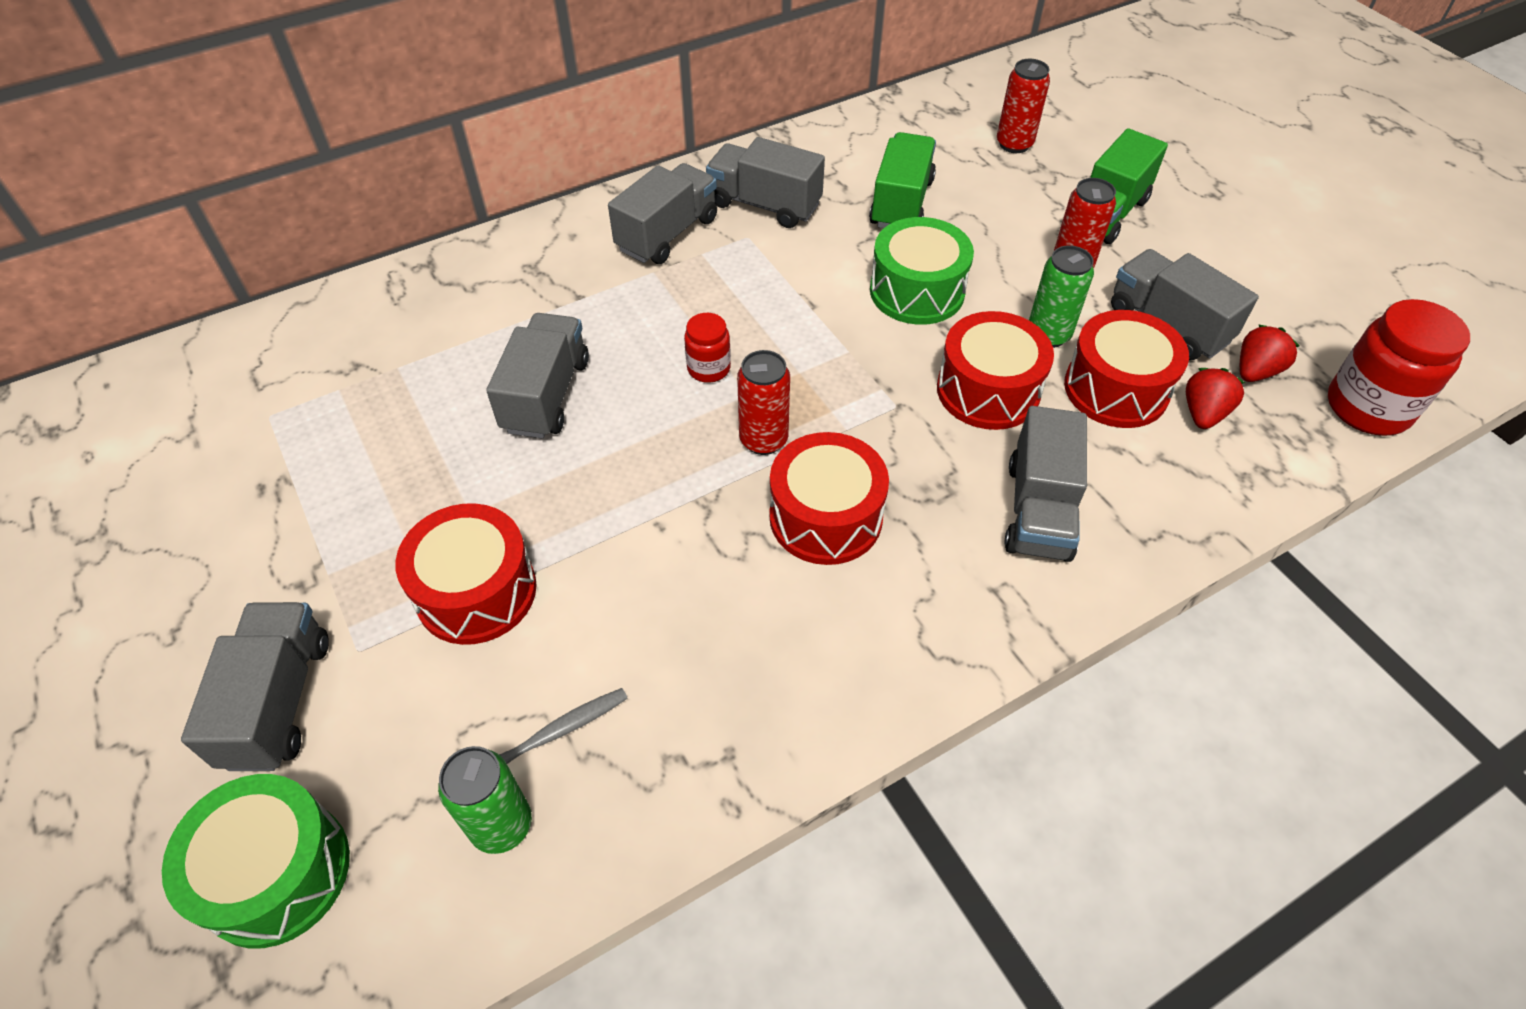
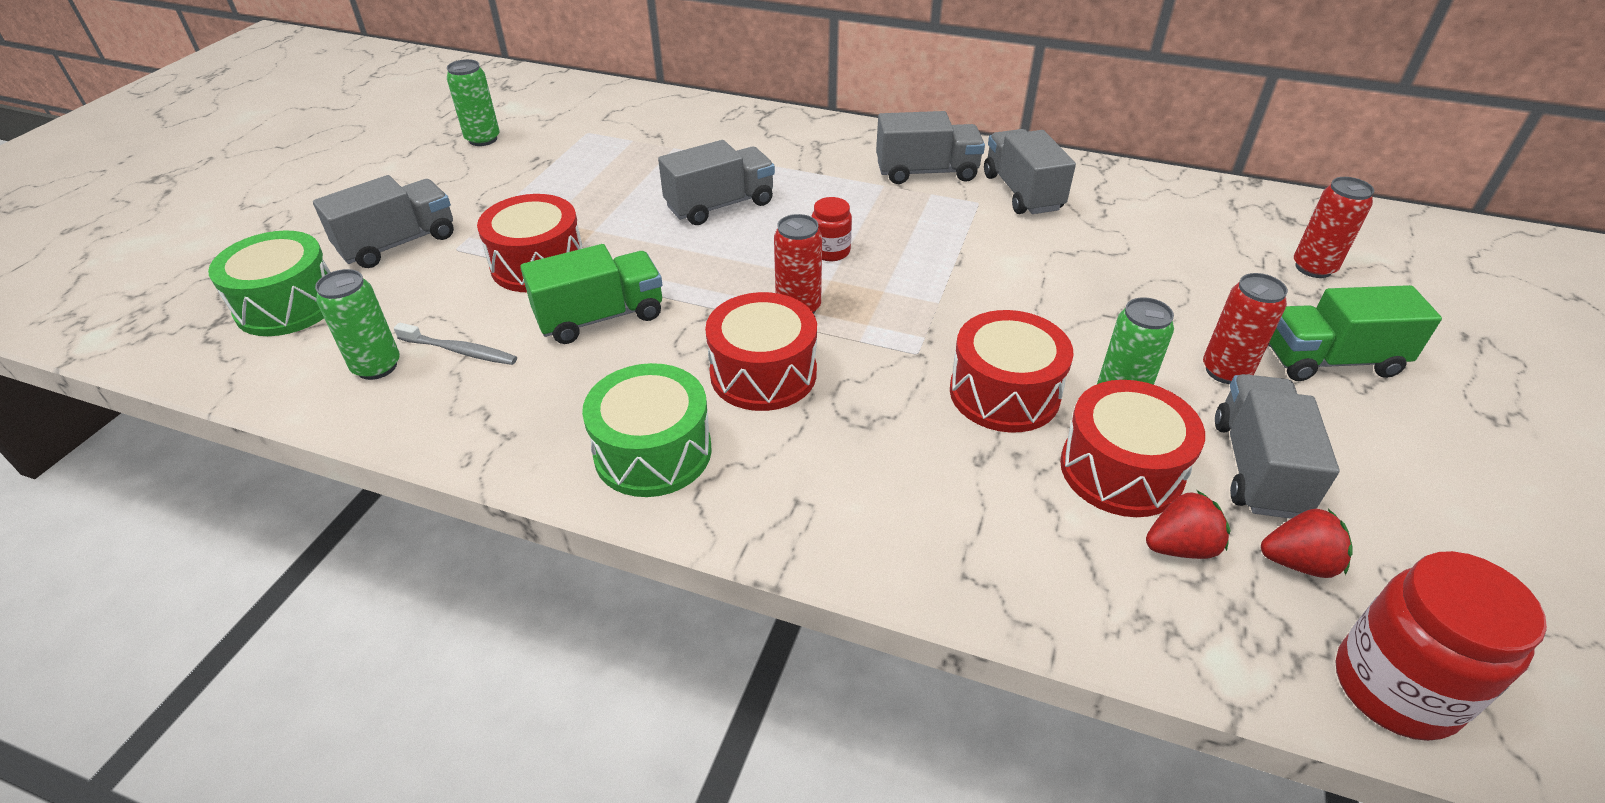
camera: 50 degrees right, 10 degrees down
green truck [869,132,936,228] -> green truck moved to [520,244,662,344]
green drum [870,217,974,325] -> green drum moved to [582,363,712,497]
grey truck [1005,406,1087,562] -> none
none -> green can [447,59,500,146]

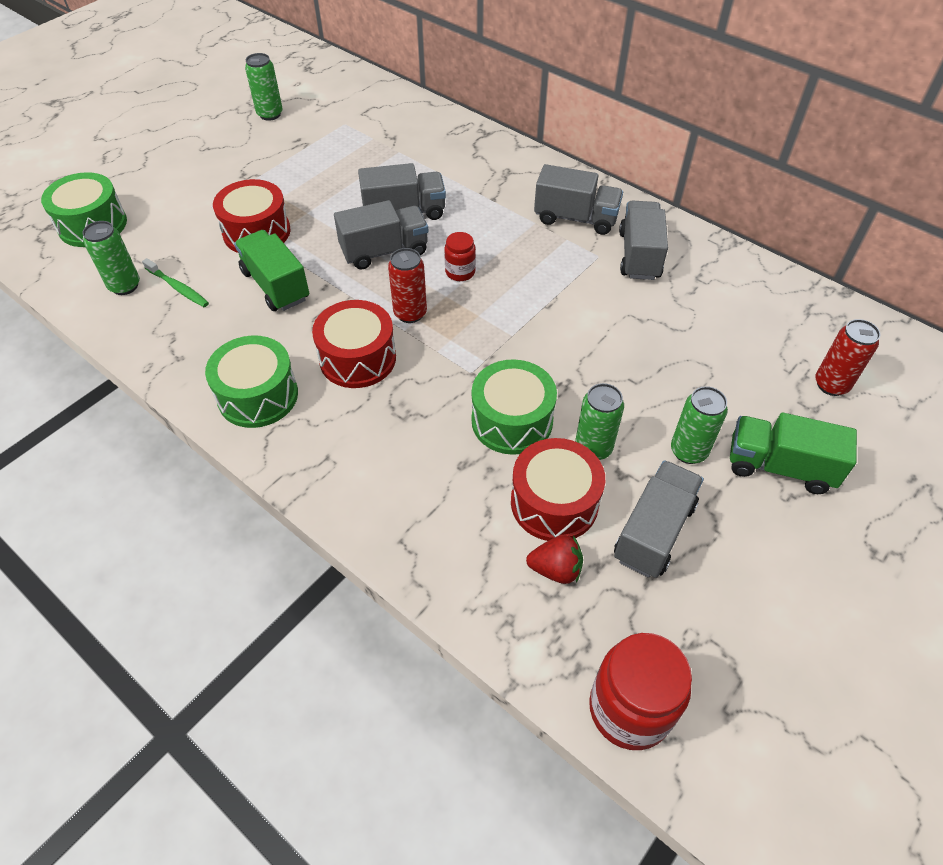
camera: 20 degrees right, 10 degrees up
grey truck [313,175,454,268] -> grey truck moved to [334,200,429,269]
grey toothbrush [394,323,517,365] -> green toothbrush [142,258,209,307]
green truck [520,244,662,344] -> green truck turned 120 degrees counterclockwise [234,230,309,311]
red drum [950,310,1074,433] -> green drum [472,359,557,455]
red can [1203,273,1288,384] -> green can [671,386,728,464]
red strawberry [1261,509,1353,578] -> none

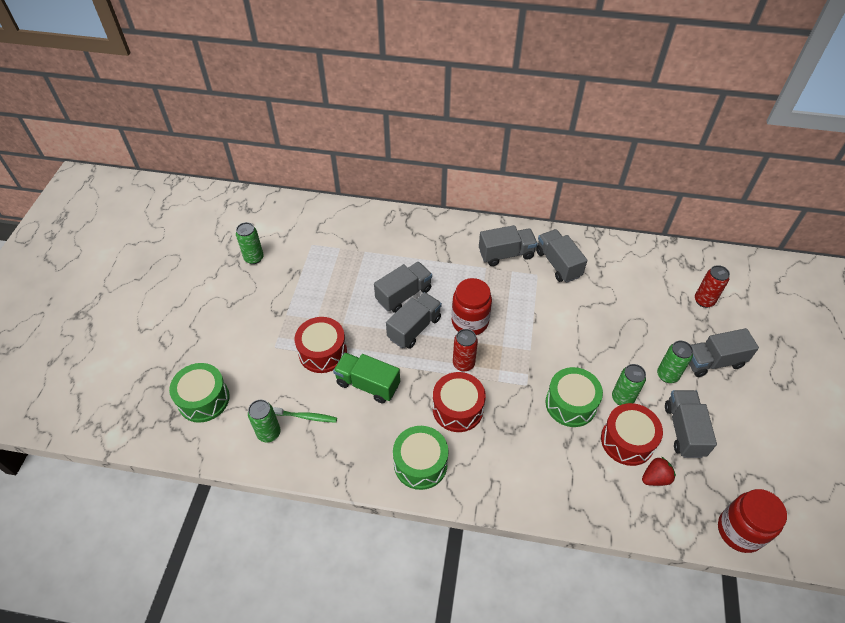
camera: 30 degrees left, 0 degrees up
red jar [444,232,476,281] -> red jar [452,278,492,335], size x1.85
green truck [730,412,857,494] -> grey truck [689,328,759,377]

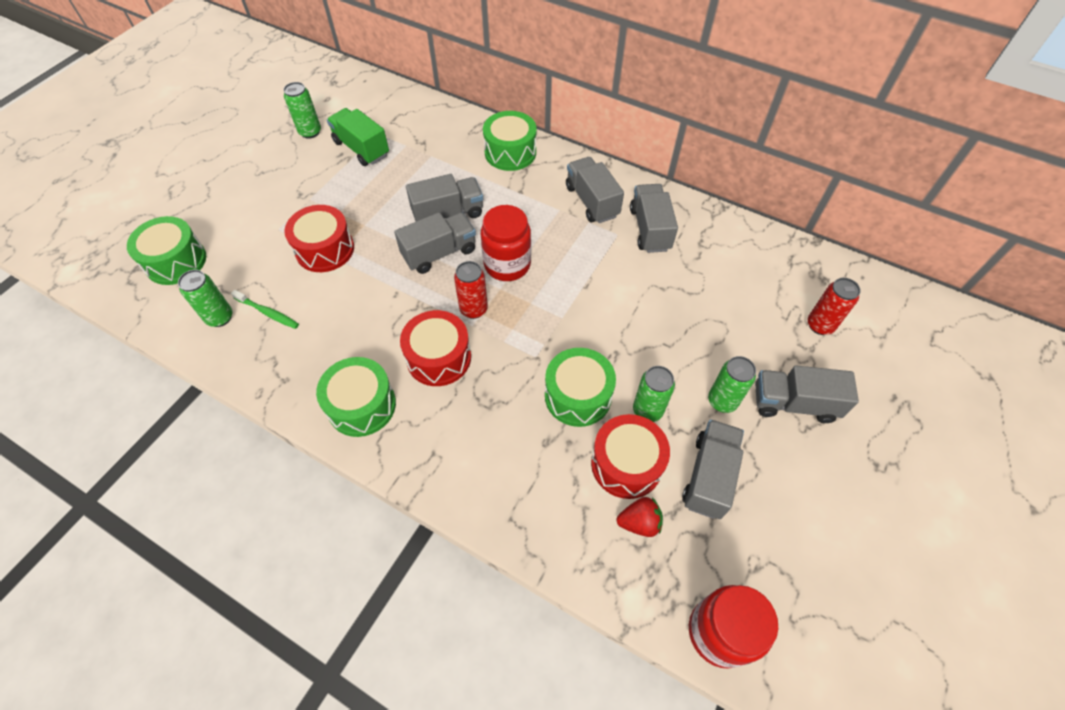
camera: 20 degrees right, 5 degrees up
green truck [333,353,400,403] -> green truck moved to [327,108,389,166]
grey truck [479,225,538,266] -> grey truck turned 120 degrees counterclockwise [566,157,624,223]
none -> green drum [483,111,536,171]

